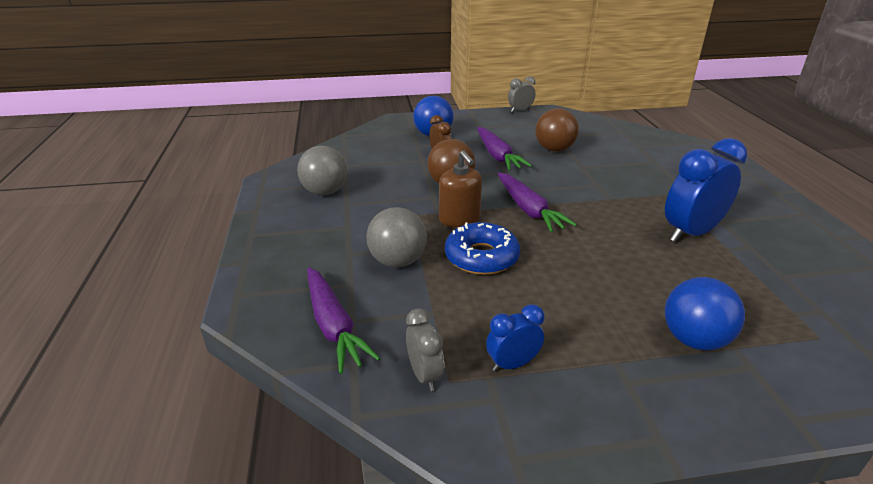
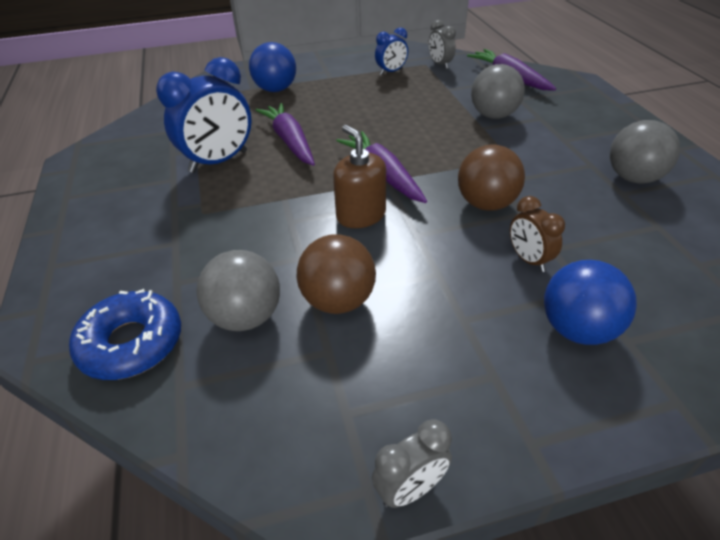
camera: 175 degrees right, 10 degrees up
brown soap dispenser [439,150,482,227] -> brown soap dispenser moved to [333,125,386,228]
blue donut [445,222,520,275] -> blue donut moved to [69,289,181,380]
purple carrot [477,127,532,170] -> purple carrot moved to [256,103,315,166]
none -> grey ball [196,250,280,331]

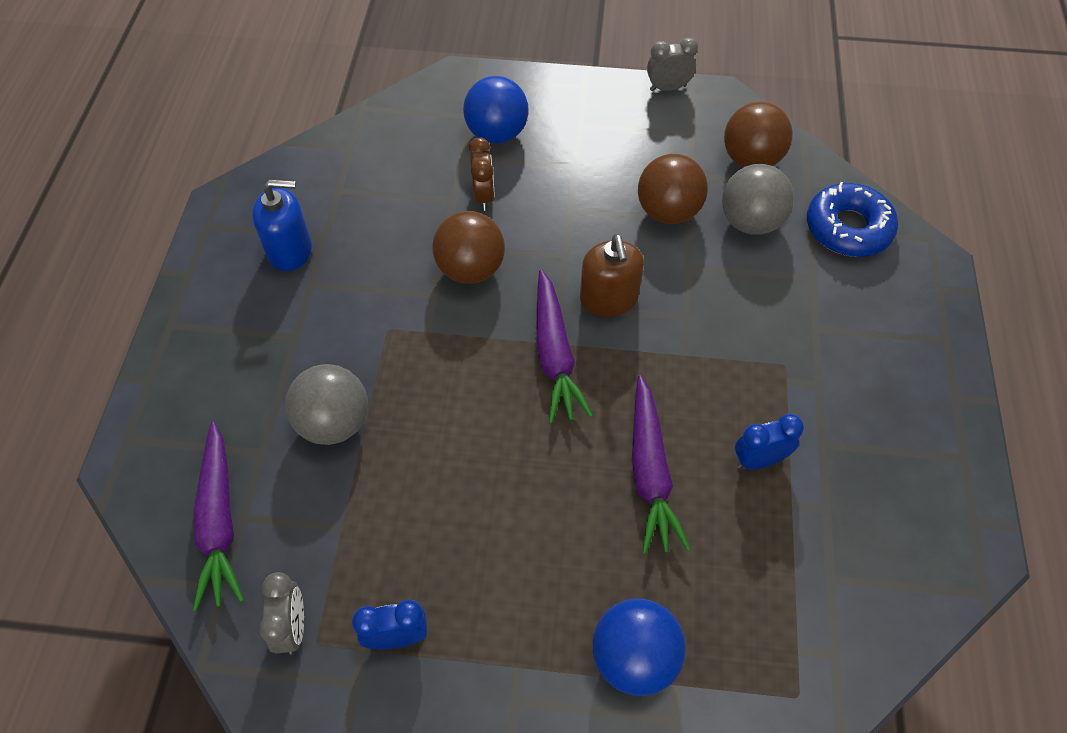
camera: 160 degrees left, 15 degrees up
blue clock [156,57,252,173] -> blue clock [735,414,804,470], size x0.53
grey ball [610,120,680,183] -> blue soap dispenser [252,180,312,271]
none -> brown ball [724,102,793,167]

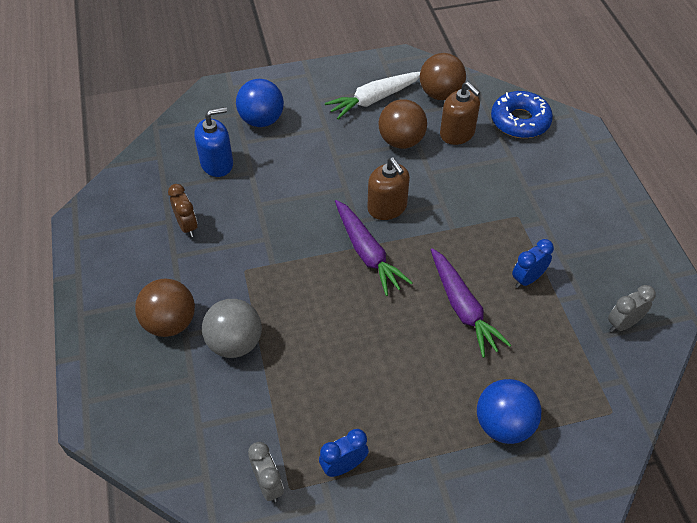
camera: 20 degrees left, 5 degrees down
purple carrot [193,422,244,611] -> none
blue soap dispenser [252,180,312,271] -> blue soap dispenser moved to [194,107,233,177]
brown ball [432,211,505,284] -> brown ball moved to [135,279,195,337]
brown clock [468,137,495,211] -> brown clock moved to [168,184,198,237]
grey clock [647,37,698,91] -> grey clock moved to [608,285,656,332]
grey ball [722,164,794,235] -> brown soap dispenser [440,82,480,145]
none -> white carrot [325,72,420,119]

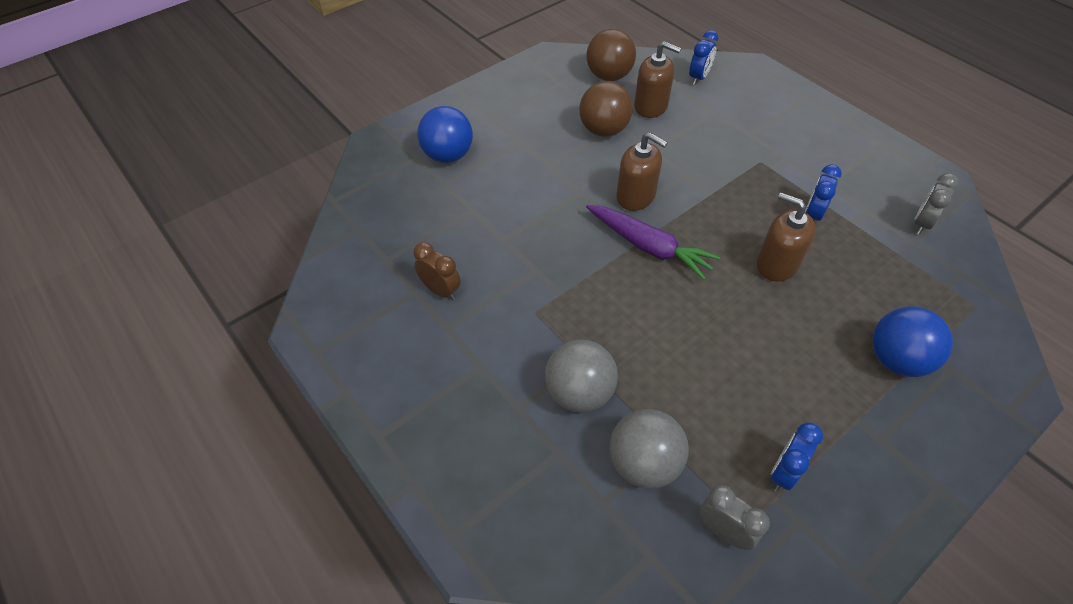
camera: 25 degrees left, 0 degrees up
brown ball [135,279,195,337] -> none
blue soap dispenser [194,107,233,177] -> none
white carrot [325,72,420,119] -> none
purple carrot [431,248,511,358] -> brown soap dispenser [757,193,816,281]
blue donut [491,91,553,138] -> blue clock [689,30,718,85]
none -> grey ball [610,409,689,489]

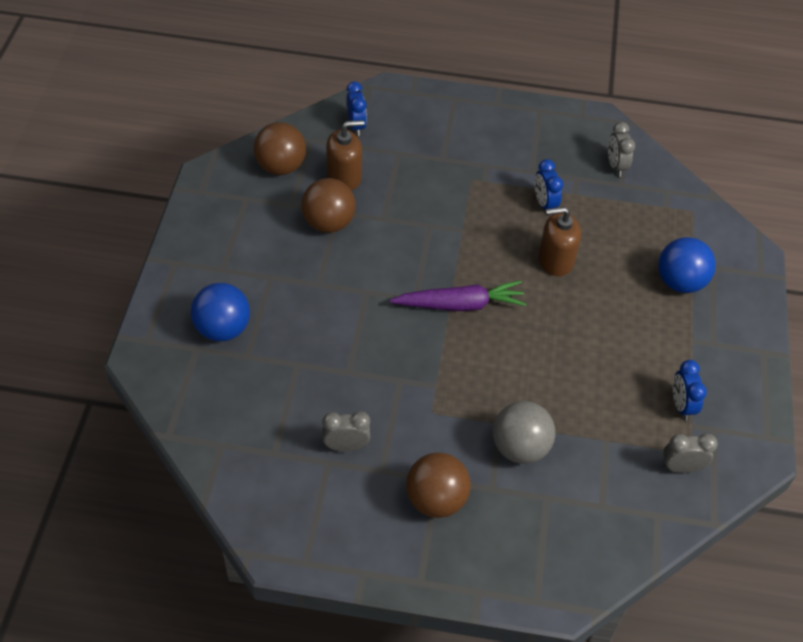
camera: 45 degrees left, 0 degrees up
brown clock [414,242,461,300] -> grey clock [322,411,370,452]
grey ball [610,409,689,489] -> none
brown soap dispenser [616,132,668,211] -> none
none -> brown ball [406,452,471,518]

